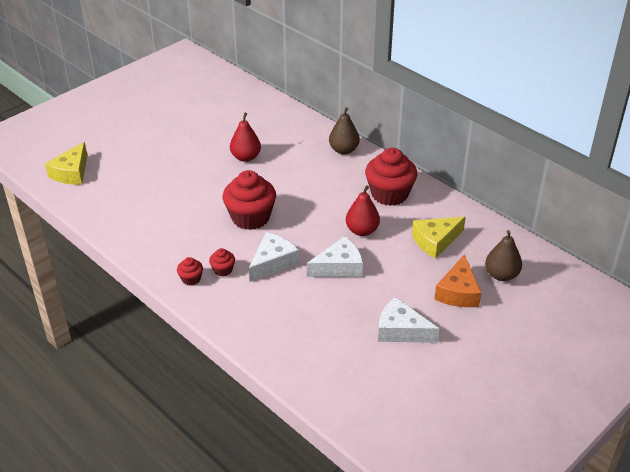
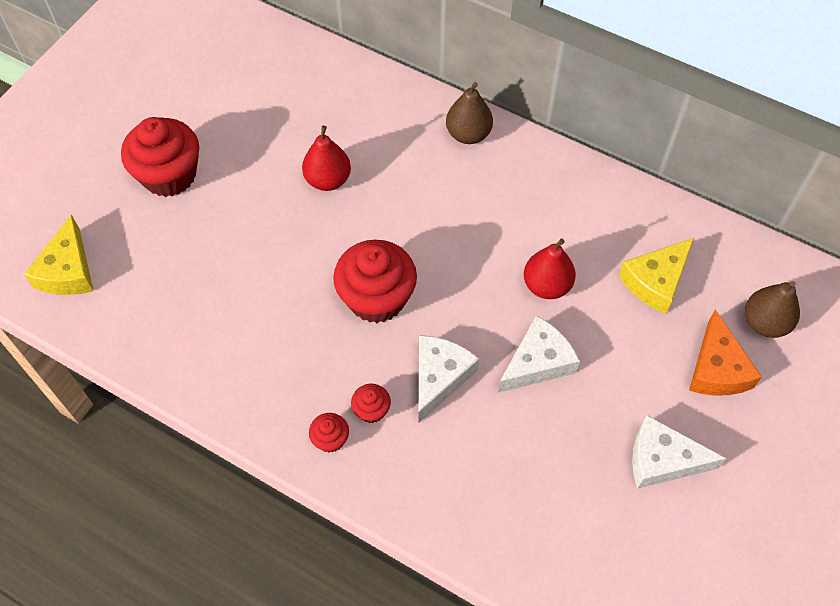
camera: 15 degrees left, 20 degrees up
red cupcake [365,148,417,206] -> red cupcake moved to [121,117,199,197]

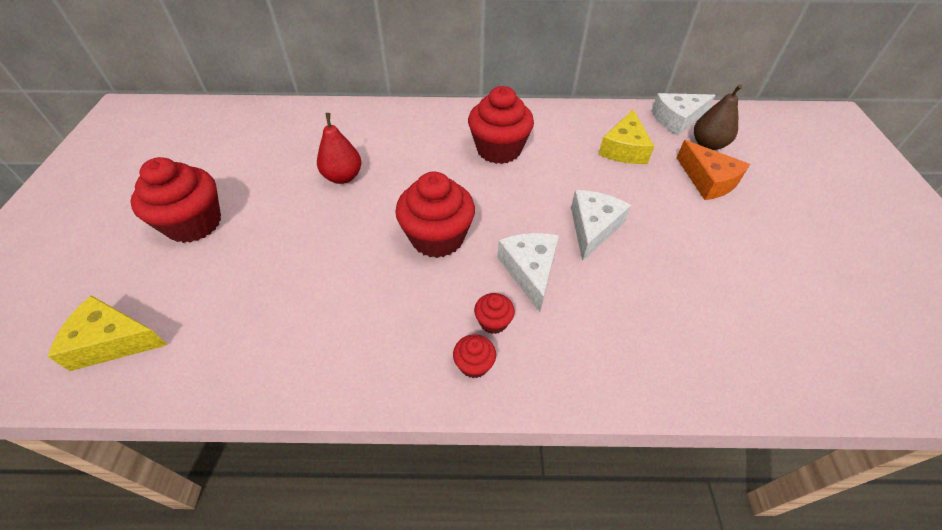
camera: 30 degrees left, 10 degrees down
yellow cheese [24,214,93,295] -> yellow cheese turned 120 degrees clockwise [48,295,167,371]
brown pear [446,82,493,144] -> none
red pear [524,239,576,299] -> none
white cheese [632,415,727,489] -> white cheese moved to [652,93,716,136]
none -> red cupcake [468,86,534,164]

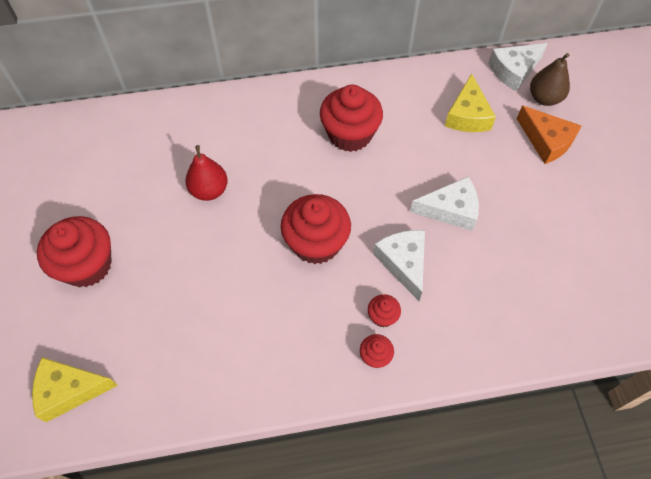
camera: 10 degrees left, 10 degrees up
white cheese [571,190,631,261] -> white cheese turned 75 degrees clockwise [410,176,479,231]

